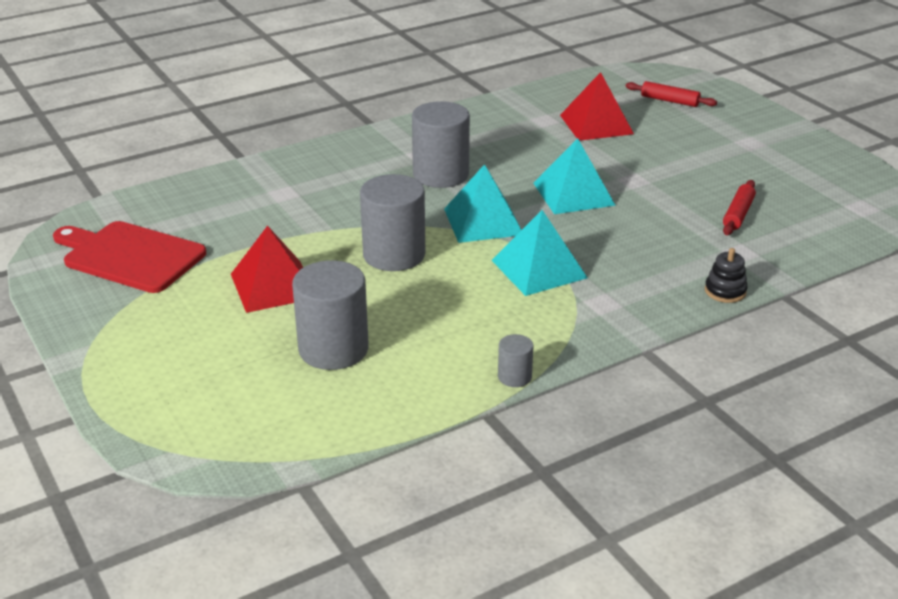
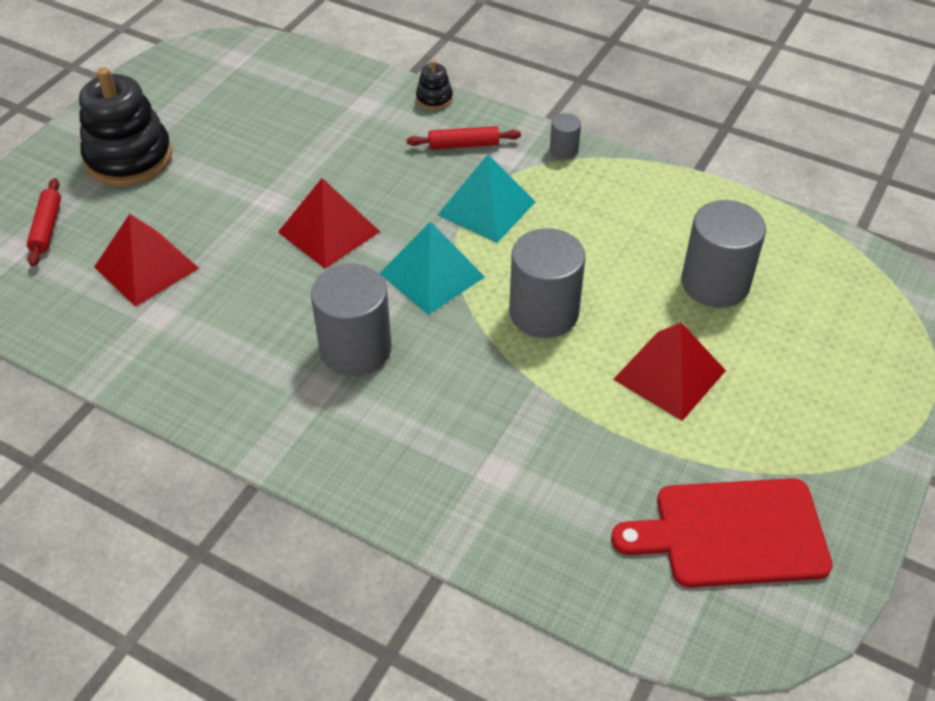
camera: 120 degrees left, 15 degrees up
red cutting board [53,221,206,293] -> red cutting board turned 90 degrees clockwise [611,478,833,588]
grey cylinder [498,334,533,387] -> grey cylinder moved to [550,113,581,159]
turquoise pyramid [533,138,616,214] -> red pyramid [278,178,380,269]
red rolling pin [723,180,756,235] -> red rolling pin moved to [407,126,521,149]
none -> black stacking toy [79,67,172,186]

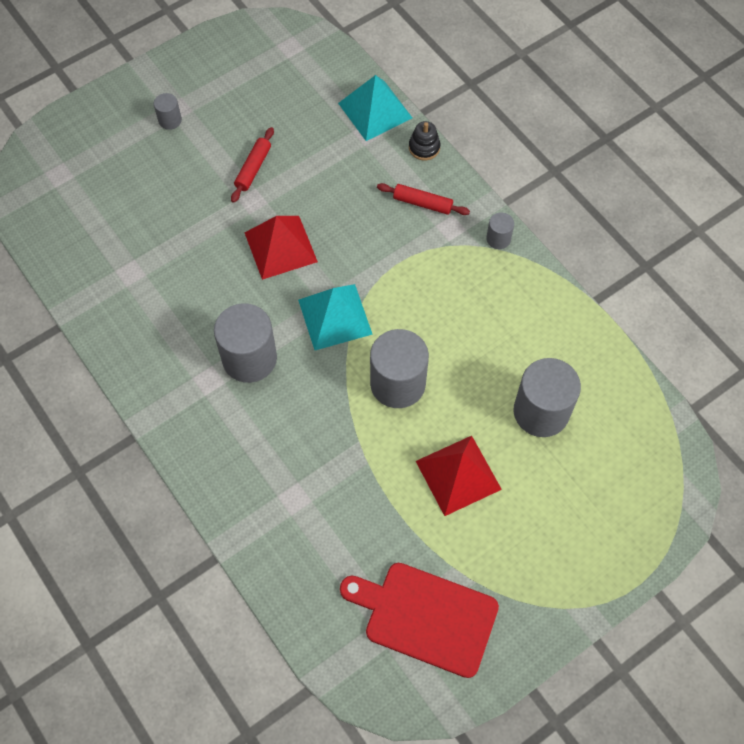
camera: 25 degrees right, 15 degrees up
red rolling pin [27,178,61,267] -> red rolling pin moved to [231,127,274,203]
black stacking toy [79,67,172,186] -> grey cylinder [154,93,182,130]
red pyramid [94,214,199,307] -> none
turquoise pyramid [438,154,536,243] -> turquoise pyramid moved to [338,75,412,141]

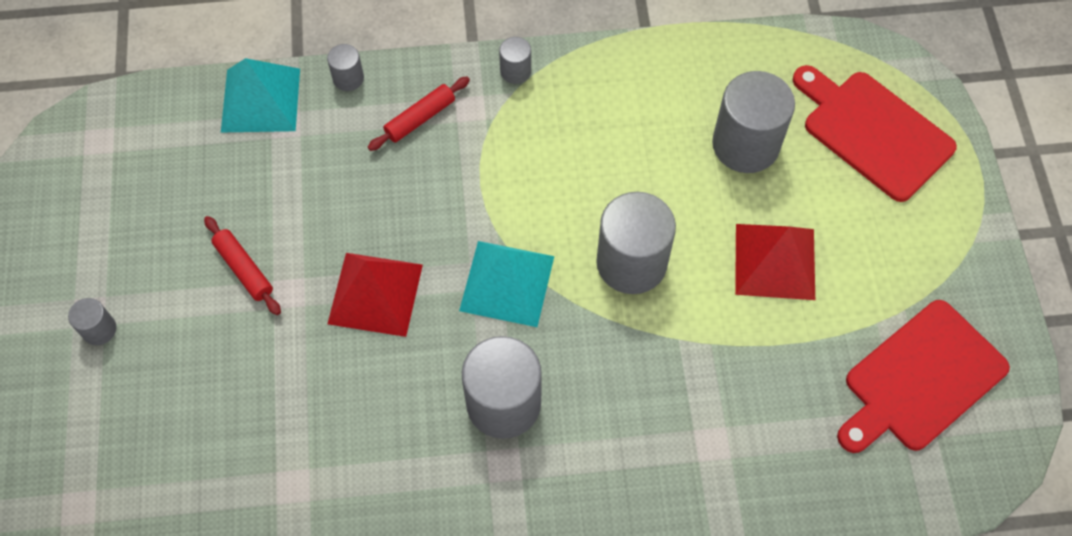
camera: 60 degrees left, 0 degrees up
black stacking toy [409,121,440,160] -> grey cylinder [327,44,364,91]
none -> red cutting board [793,65,957,202]

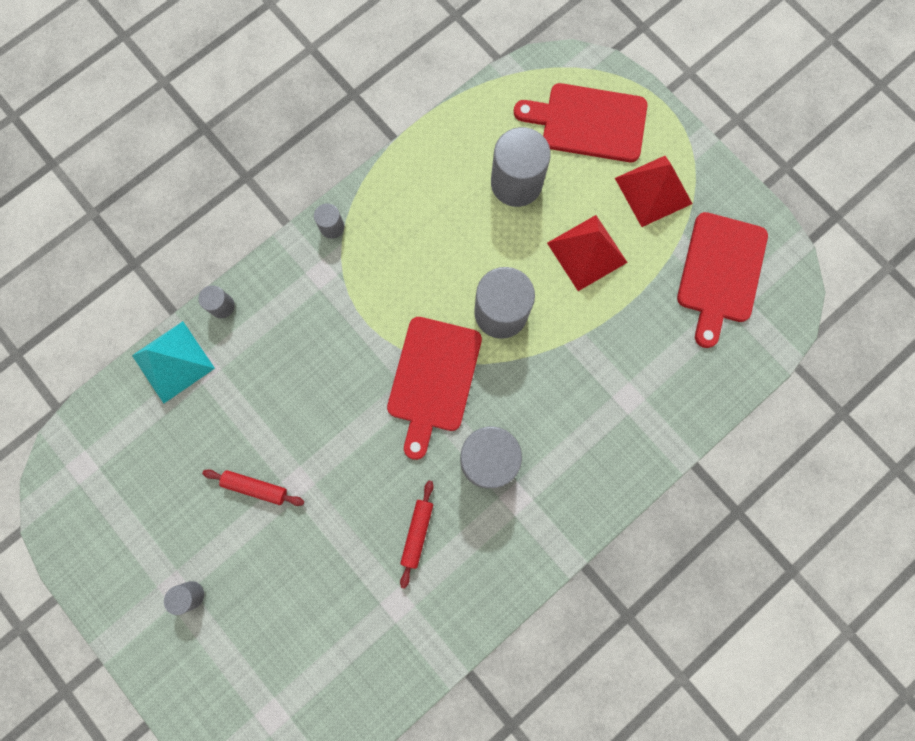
camera: 35 degrees left, 15 degrees up
red pyramid [327,253,423,337] -> red pyramid moved to [615,156,692,227]
red rolling pin [368,77,470,151] -> red rolling pin moved to [400,481,434,589]
turquoise pyramid [459,241,554,327] -> red cutting board [387,317,482,460]

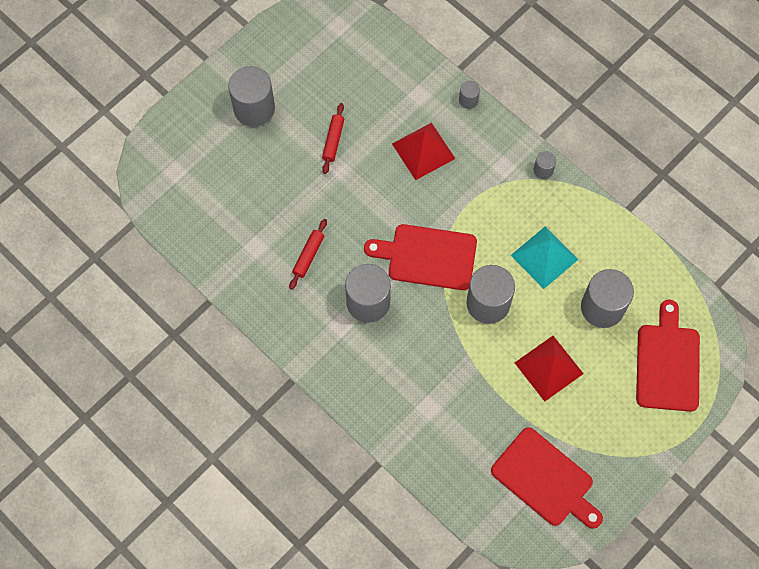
camera: 85 degrees right, 10 degrees down
turquoise pyramid [132,321,215,404] -> turquoise pyramid moved to [511,226,578,289]
grey cylinder [164,581,204,615] -> grey cylinder [228,66,275,127], size x2.11
red rolling pin [400,481,434,589] -> red rolling pin turned 75 degrees counterclockwise [289,219,327,289]
red pyramid [615,156,692,227] -> red pyramid moved to [392,123,455,180]
red cutting board [677,212,768,348] -> red cutting board turned 150 degrees counterclockwise [491,428,603,529]

